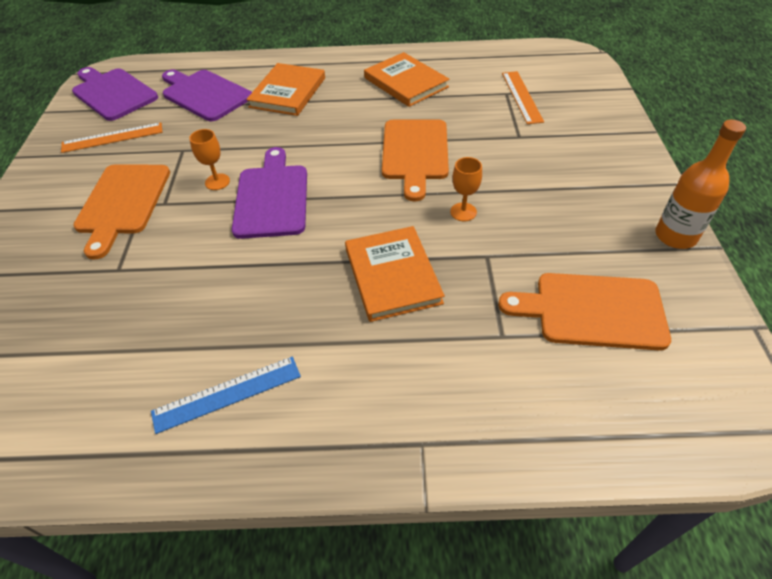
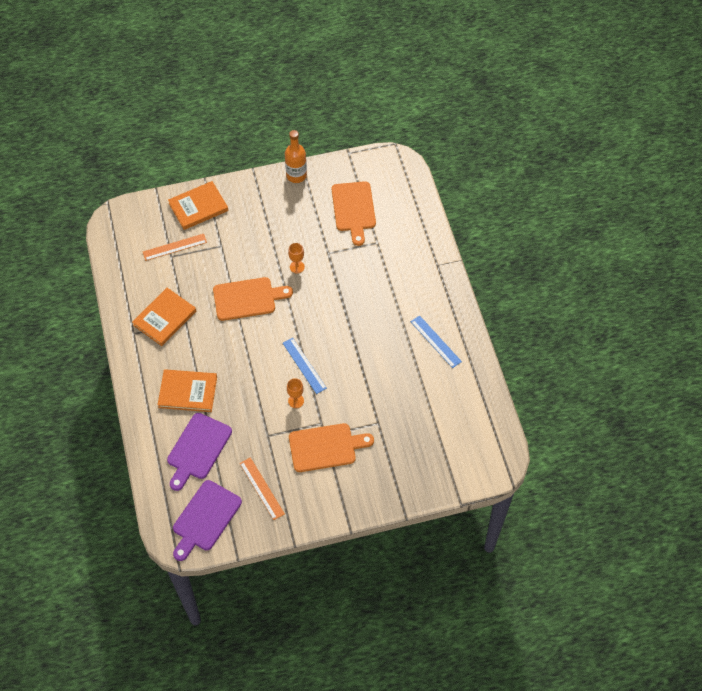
camera: 105 degrees left, 10 degrees up
purple cutting board [232,147,307,239] -> blue ruler [283,338,327,394]
orange book [345,226,445,322] -> orange book moved to [168,181,229,230]

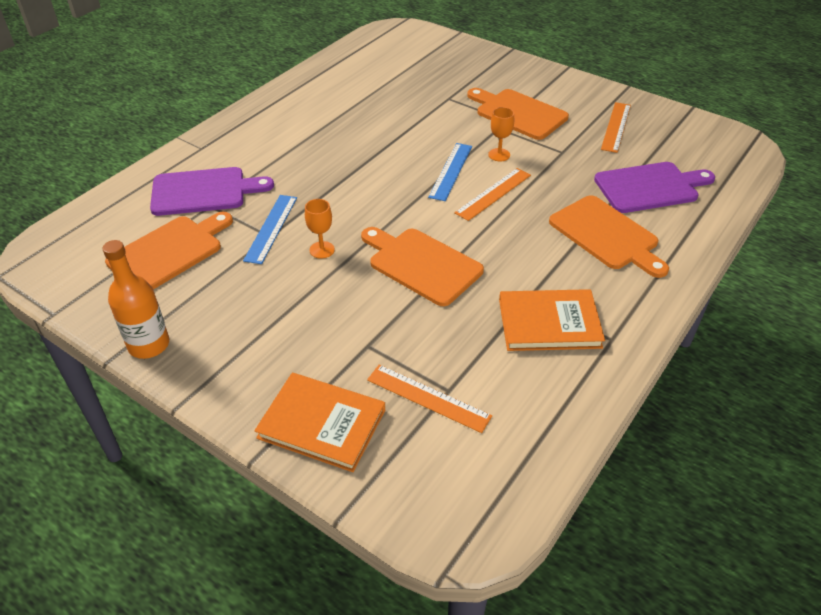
camera: 130 degrees left, 15 degrees down
orange book [157,369,217,412] -> orange cutting board [549,195,669,278]
purple cutting board [173,480,242,561] -> purple cutting board moved to [150,167,274,216]
blue ruler [411,316,462,368] -> blue ruler moved to [243,195,297,264]
none -> orange ruler [454,168,531,221]

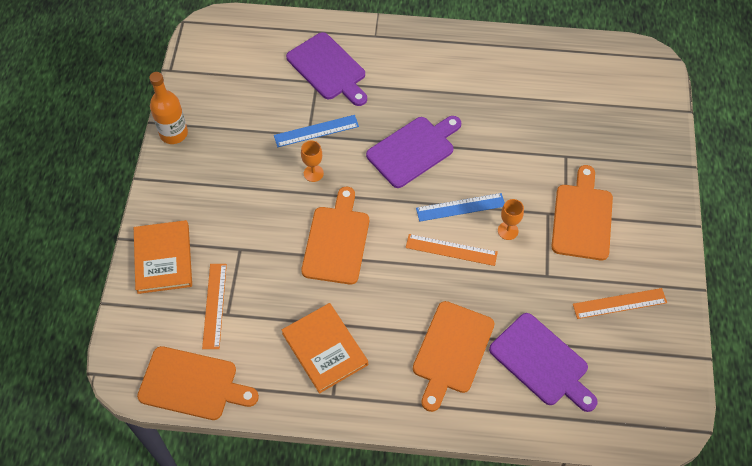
camera: 60 degrees right, 15 degrees up
orange cutting board [105,212,233,289] -> orange cutting board moved to [137,346,259,420]
none -> purple cutting board [366,116,461,188]

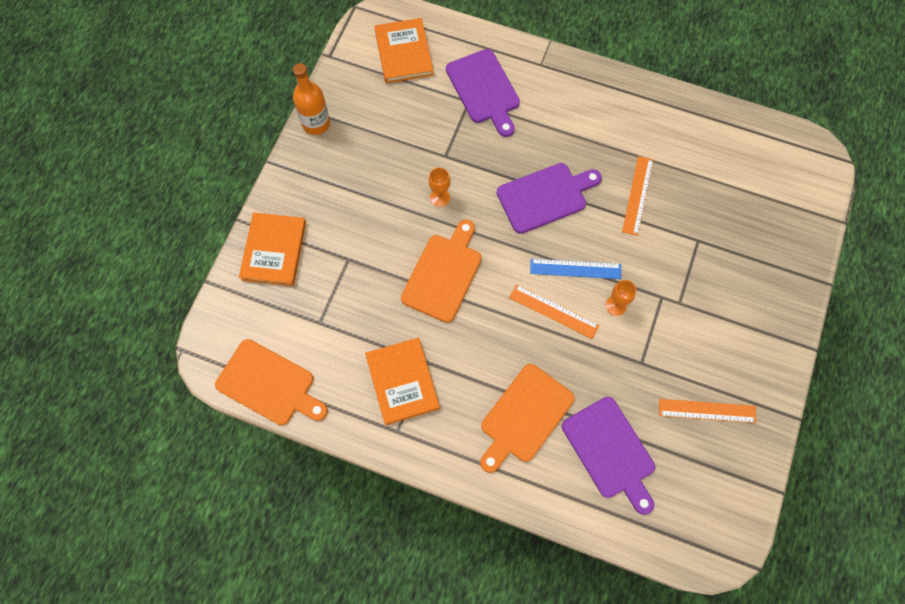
camera: 15 degrees right, 10 degrees up
orange ruler [202,264,227,349] -> orange ruler moved to [622,156,653,236]
blue ruler [274,115,359,147] -> none
orange cutting board [551,165,613,260] -> none
none -> orange book [374,18,433,83]

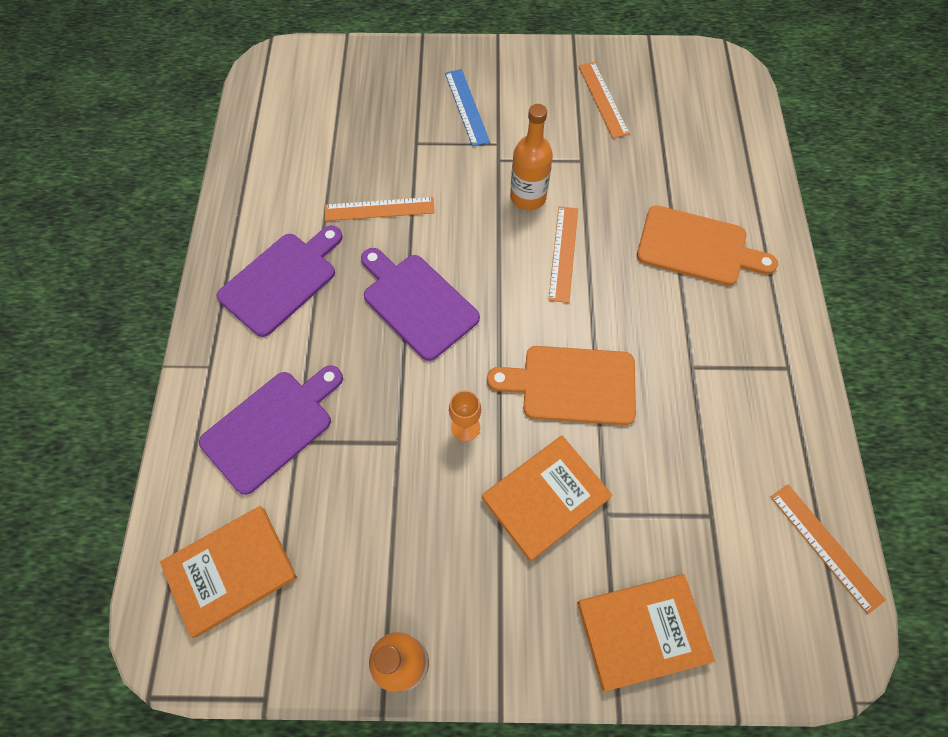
camera: 110 degrees left, 5 degrees down
orange cutting board [215,339,328,425] -> orange ruler [771,484,886,614]
orange book [365,338,440,425] -> orange book moved to [482,436,613,562]
blue ruler [530,259,621,279] -> blue ruler moved to [445,69,490,146]
purple cutting board [562,397,655,515] -> purple cutting board moved to [217,226,343,337]
orange goblet [605,280,636,316] -> orange bottle [510,104,553,210]

